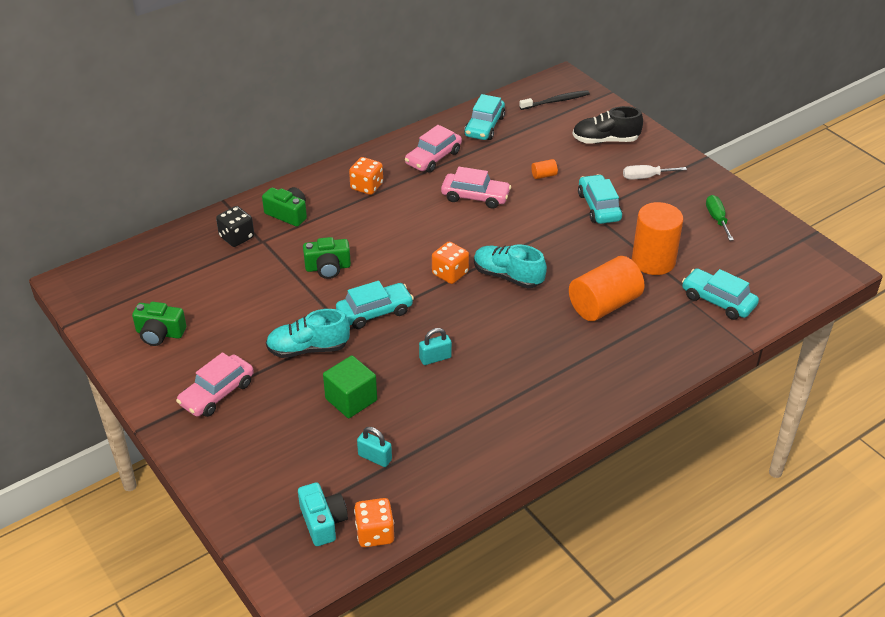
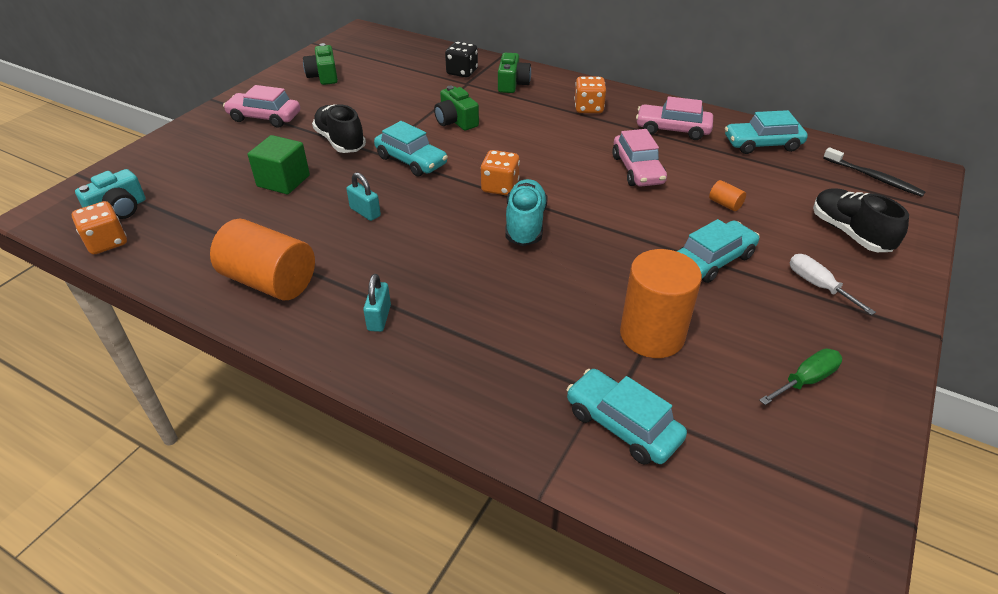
camera: 65 degrees right, 0 degrees up
turquoise shoe [266,309,350,358] -> black shoe [312,104,366,153]
turquoise padlock [357,427,392,467] -> turquoise padlock moved to [363,274,391,332]
orange cylinder [569,256,644,321] -> orange cylinder moved to [210,219,315,300]
turquoise car [682,268,759,320] -> turquoise car turned 60 degrees counterclockwise [566,369,687,465]

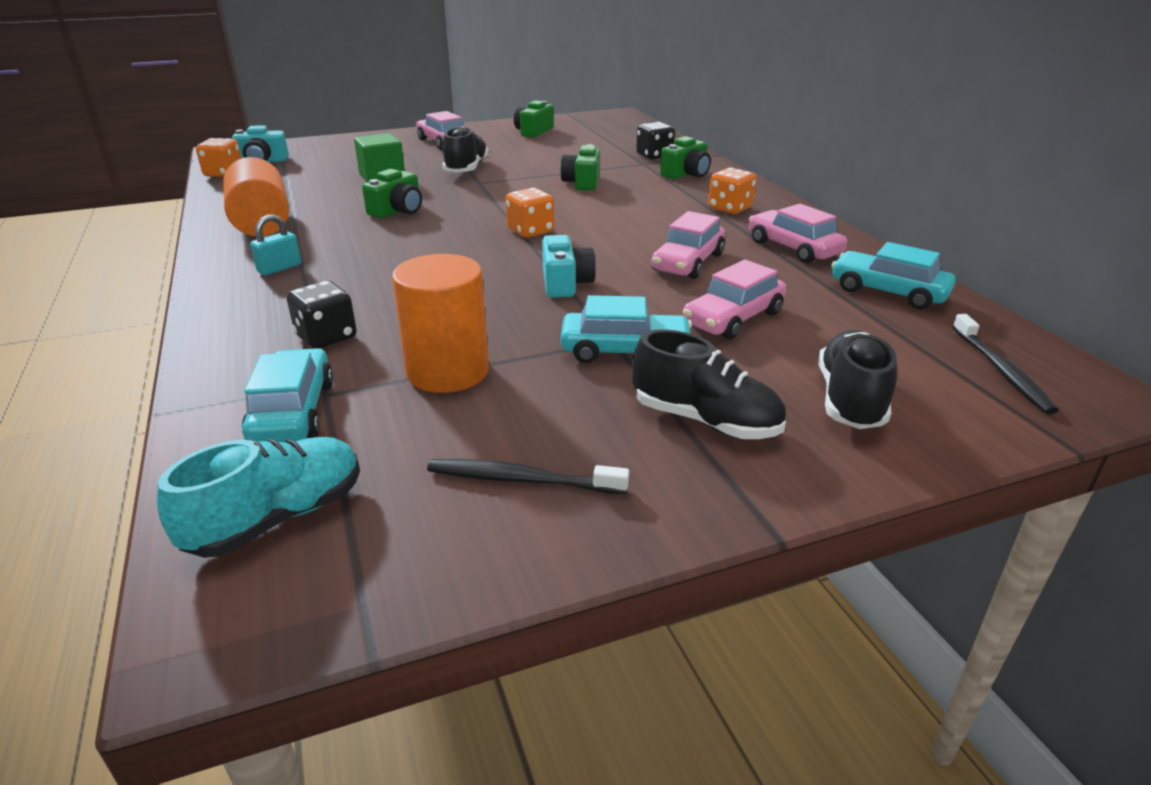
camera: 40 degrees right, 10 degrees down
turquoise padlock [346,172,381,221] -> green camera [362,169,422,218]
turquoise car [374,121,448,176] -> none
turquoise shoe [505,179,548,246] -> turquoise shoe moved to [157,437,360,558]
orange cylinder [709,180,746,211] -> pink car [683,260,787,339]
green screwdriver [759,348,842,405] -> black toothbrush [427,459,629,494]
white screwdriver [790,254,876,315] -> black shoe [632,329,786,439]
none -> black dice [286,280,357,349]
none -> turquoise camera [542,235,596,298]

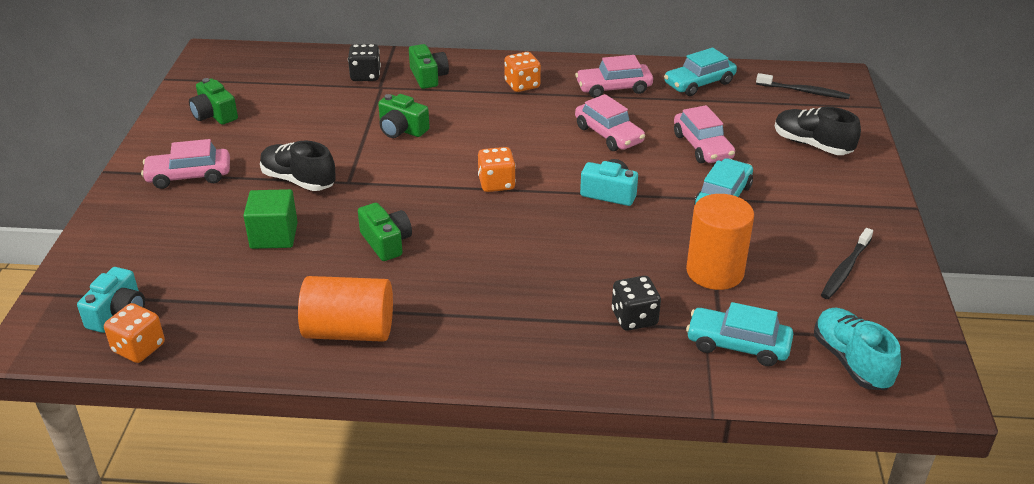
camera: 65 degrees left, 5 degrees up
turquoise padlock [250,214,301,275] -> none
black shoe [632,329,786,439] -> none

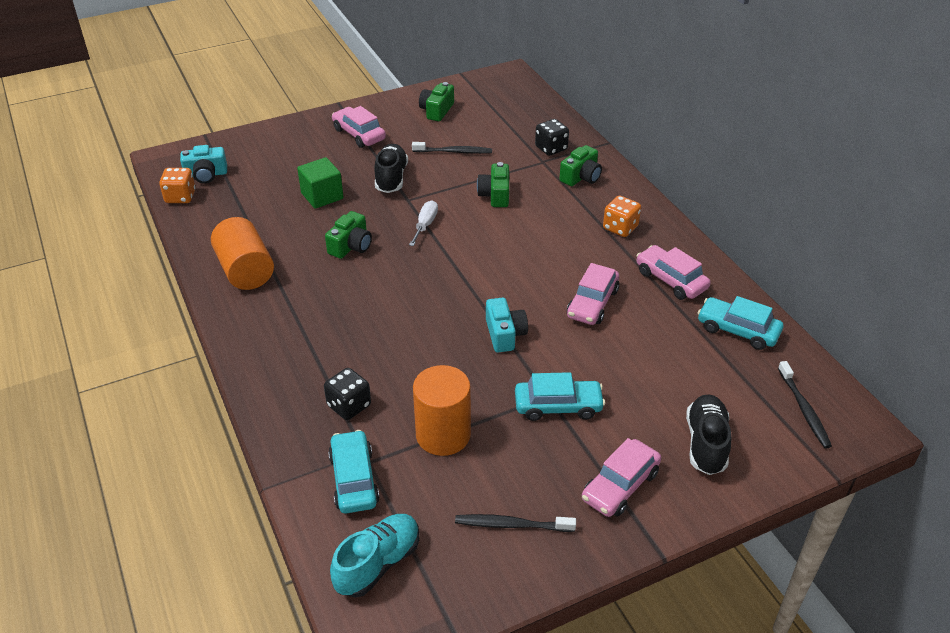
camera: 60 degrees right, 5 degrees up
orange dice [478,147,516,192] -> none
pink car [674,105,735,163] -> pink car moved to [582,438,661,517]
none -> white screwdriver [409,200,438,246]
none -> black toothbrush [412,142,492,154]

